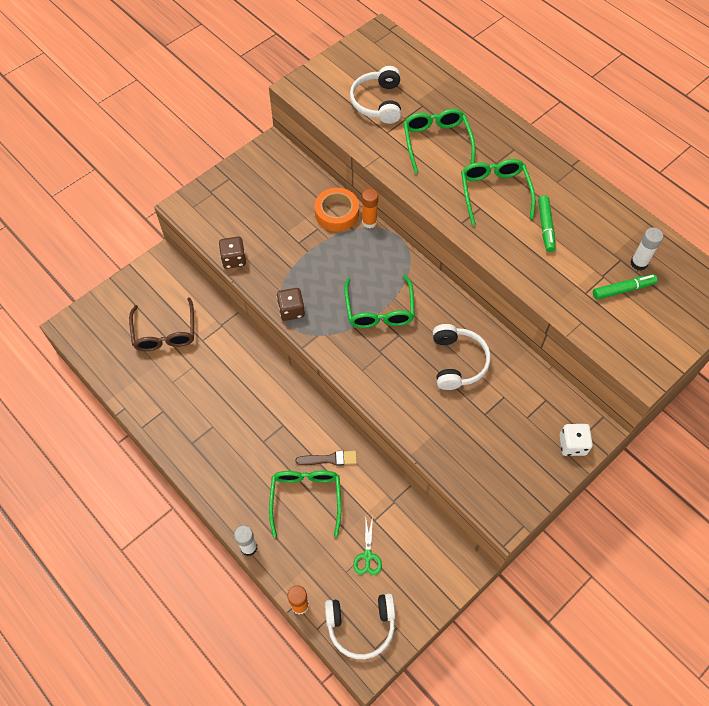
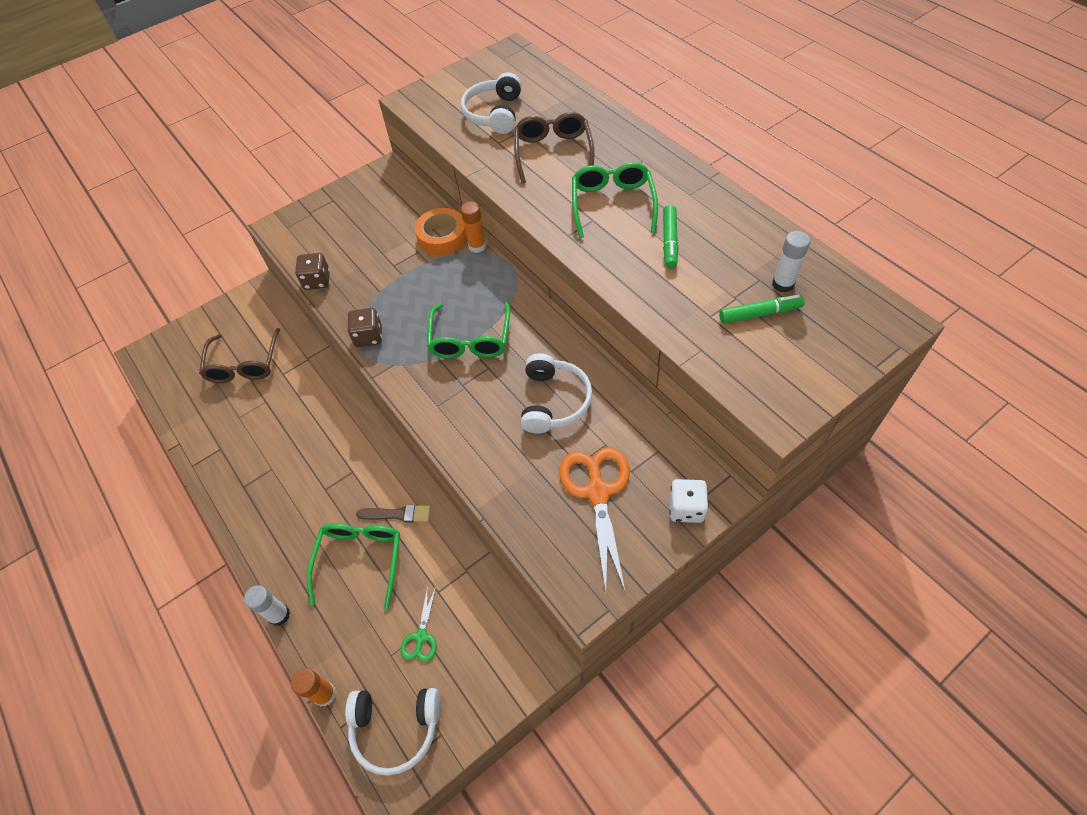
camera: 10 degrees right, 5 degrees down
green glasses [403,109,475,174] -> brown glasses [514,112,594,183]
none -> orange scissors [559,447,630,593]

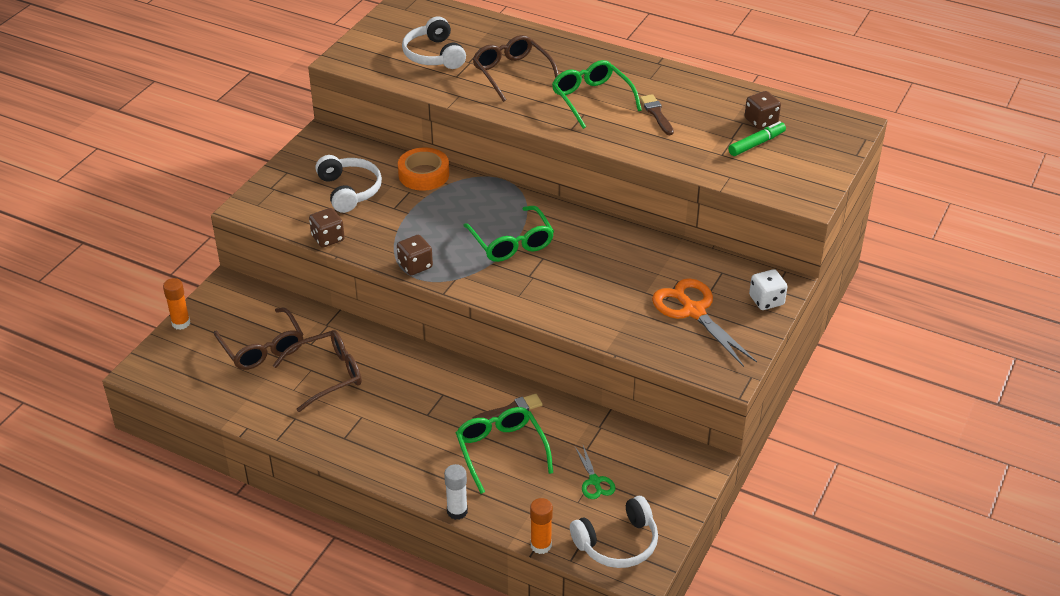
camera: 30 degrees left, 15 degrees down
orange glue stick [461,201,486,253] -> orange glue stick moved to [163,278,190,330]
white headphones [521,353,592,434] -> white headphones moved to [315,155,382,213]
green marker [663,205,679,269] -> brown brush [640,94,674,135]
white glue stick [772,231,810,293] -> brown dice [745,91,781,129]
none -> brown glasses [273,330,362,412]

